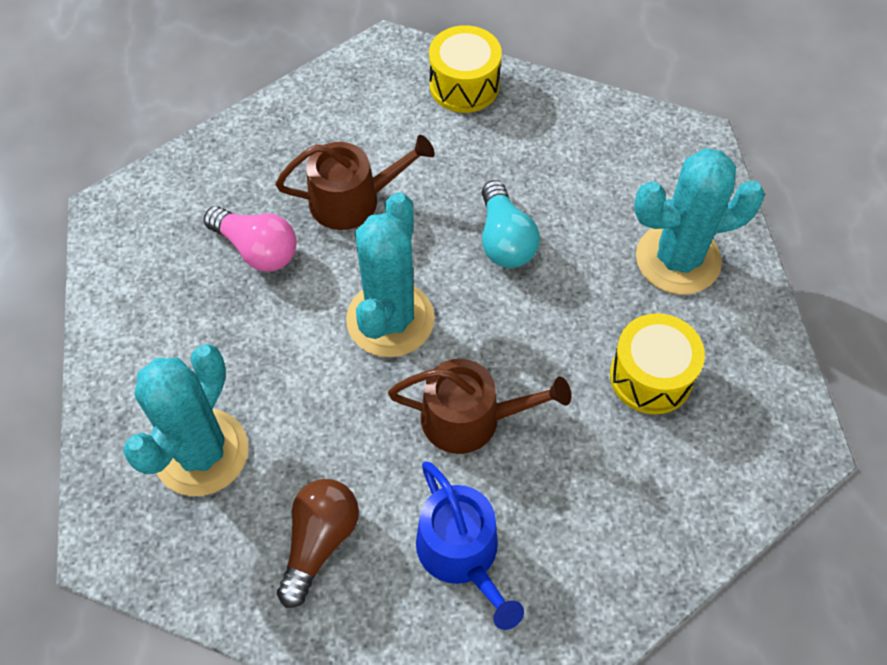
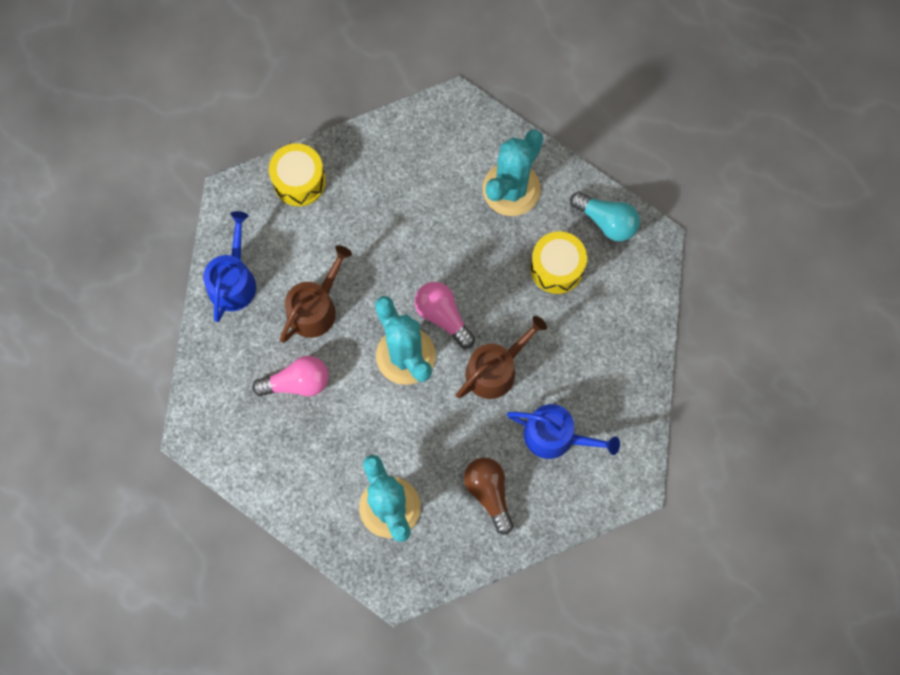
camera: 45 degrees left, 15 degrees up
turquoise light bulb [482,180,540,268] -> turquoise light bulb moved to [570,192,640,242]
none -> blue watering can [203,211,256,322]
none -> pink light bulb [415,282,475,348]

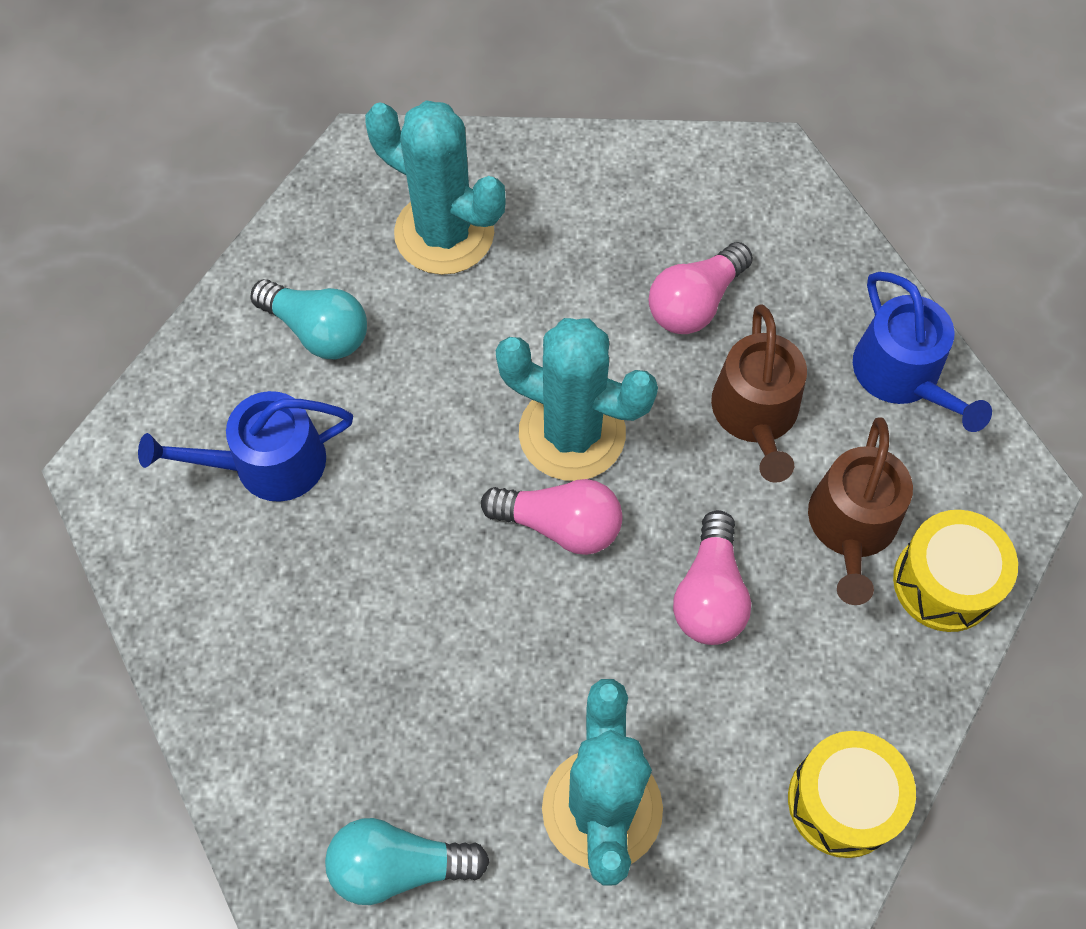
camera: 145 degrees right, 10 degrees down
brown watering can [456,316,547,399] -> brown watering can moved to [808,417,913,605]
brown light bulb [464,458,514,535] -> turquoise light bulb [251,279,367,359]
yellow drum [530,231,587,294] -> yellow drum moved to [788,731,916,858]
none -> pink light bulb [673,510,751,645]

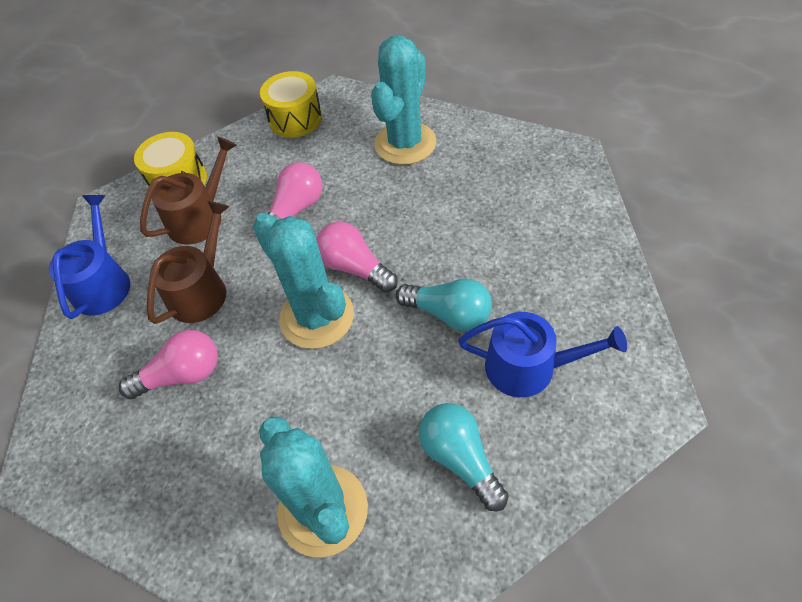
camera: 150 degrees left, 10 degrees down
turquoise light bulb [325,818,490,905] -> turquoise light bulb moved to [396,278,492,331]

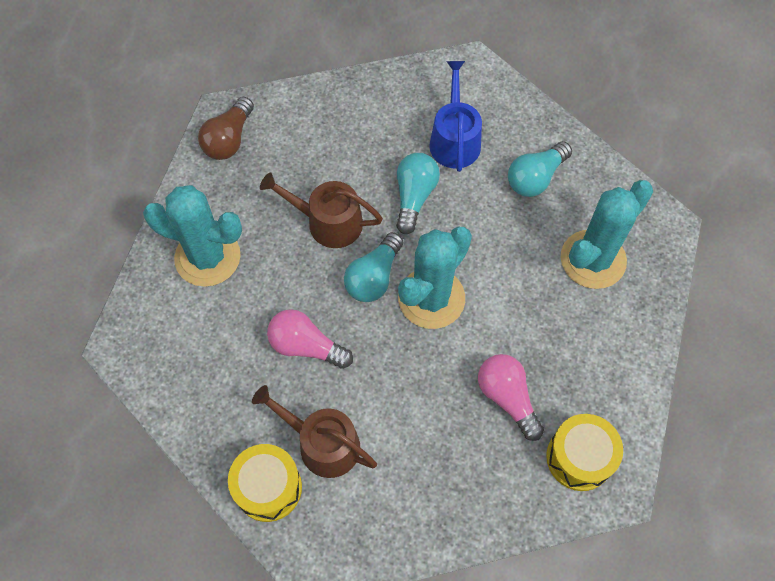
camera: 105 degrees left, 10 degrees up
blue watering can [49,195,130,319] -> none
brown watering can [147,201,230,324] -> brown watering can moved to [260,172,383,248]
yellow drum [260,71,322,138] -> yellow drum moved to [546,414,623,491]
pink light bulb [316,222,398,292] -> turquoise light bulb [344,232,403,302]
none -> brown light bulb [198,97,254,160]

